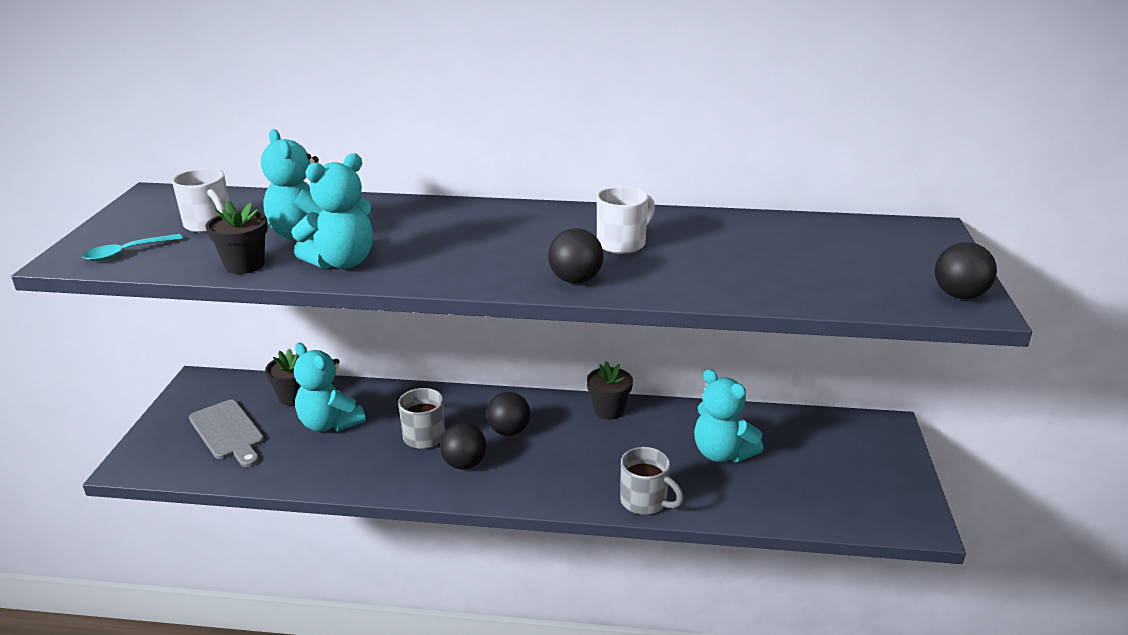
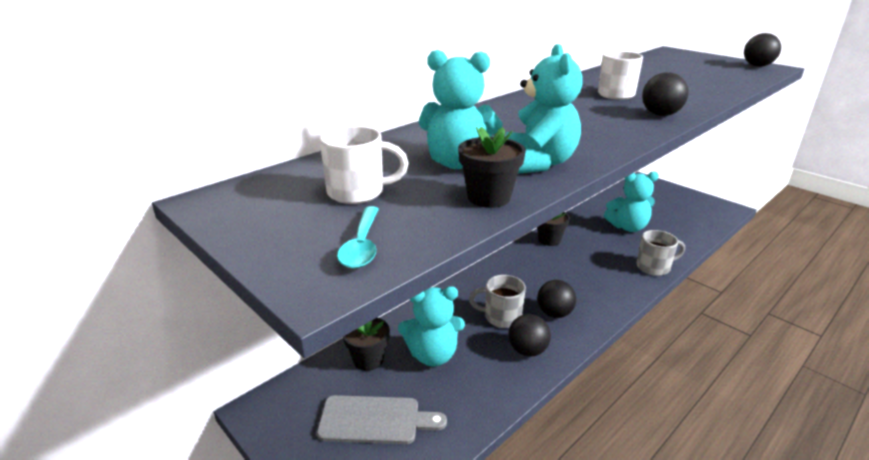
camera: 50 degrees left, 0 degrees up
black ball [487,392,530,436] -> black ball moved to [508,314,551,357]

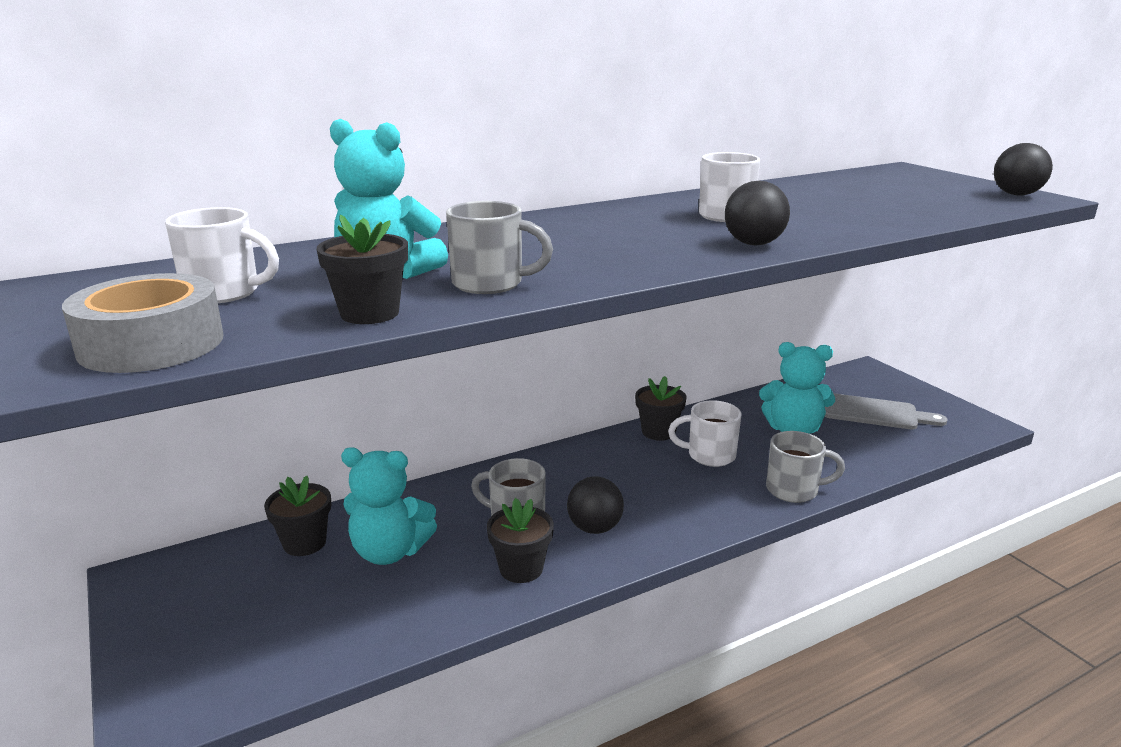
camera: 15 degrees right, 5 degrees down
grey cutting board [317,395,447,444] -> grey cutting board moved to [824,393,948,430]
turquoise spoon [337,206,379,269] -> grey tape [62,273,224,373]
turquoise teddy bear [505,44,583,174] -> grey mug [446,201,553,294]
black ball [508,314,551,357] -> black flower pot [487,498,554,583]
none -> white mug [668,400,741,467]

